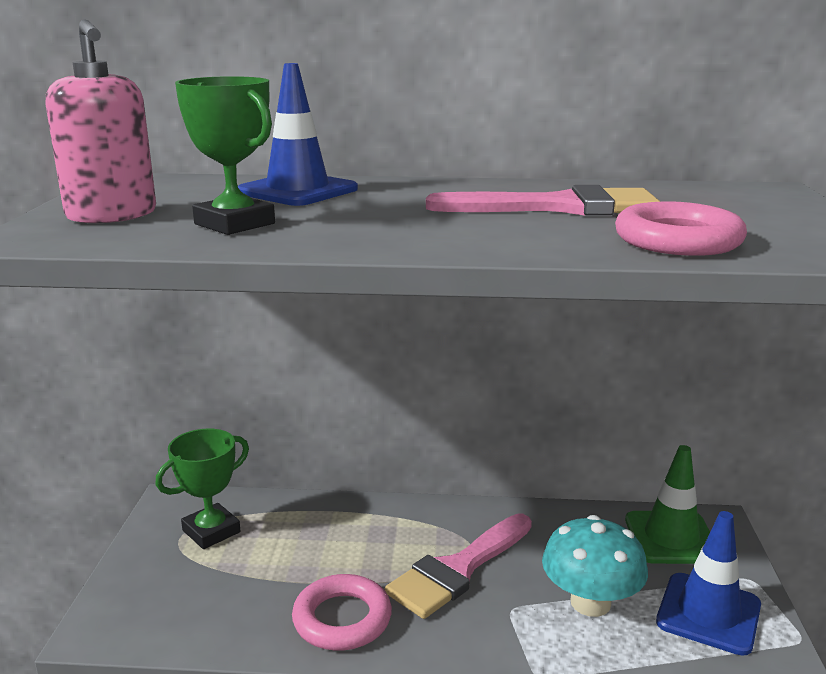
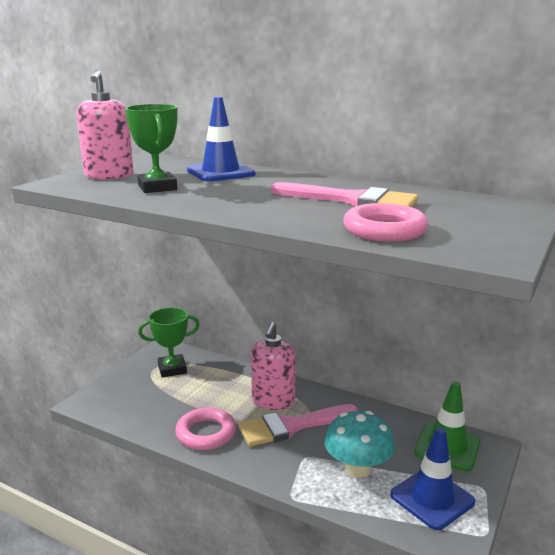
camera: 25 degrees right, 0 degrees up
none -> pink soap dispenser [251,322,296,410]

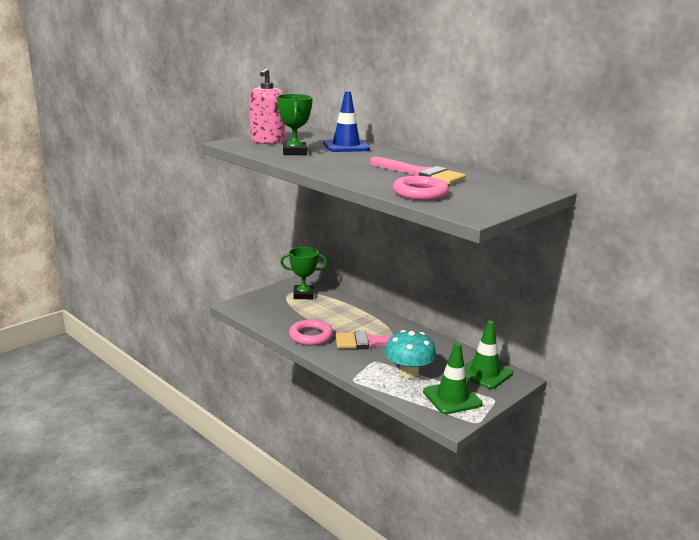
camera: 15 degrees right, 0 degrees up
pink soap dispenser [251,322,296,410] -> none
blue traffic cone [390,427,475,530] -> green traffic cone [423,342,483,414]

